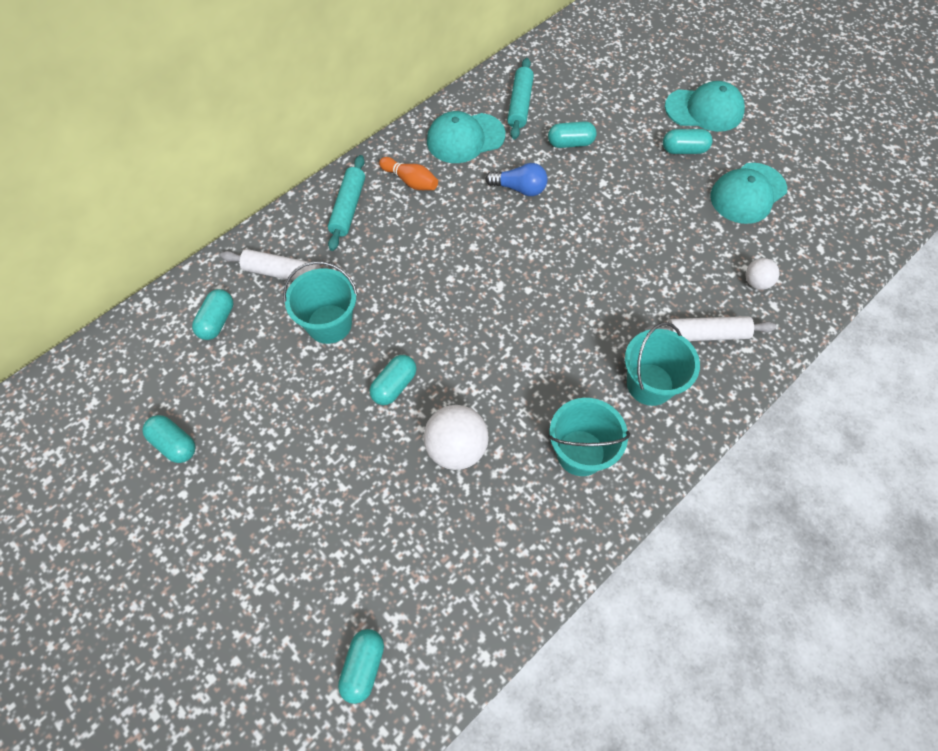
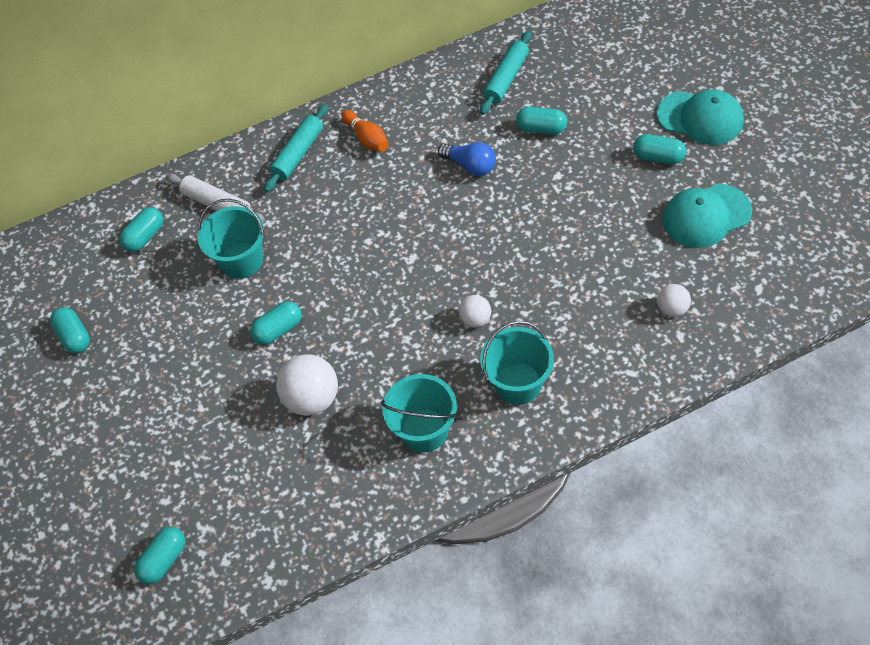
camera: 25 degrees right, 5 degrees down
turquoise cap [427,111,506,163] -> none
white rolling pin [644,316,777,341] -> none
none -> white ball [459,295,491,328]

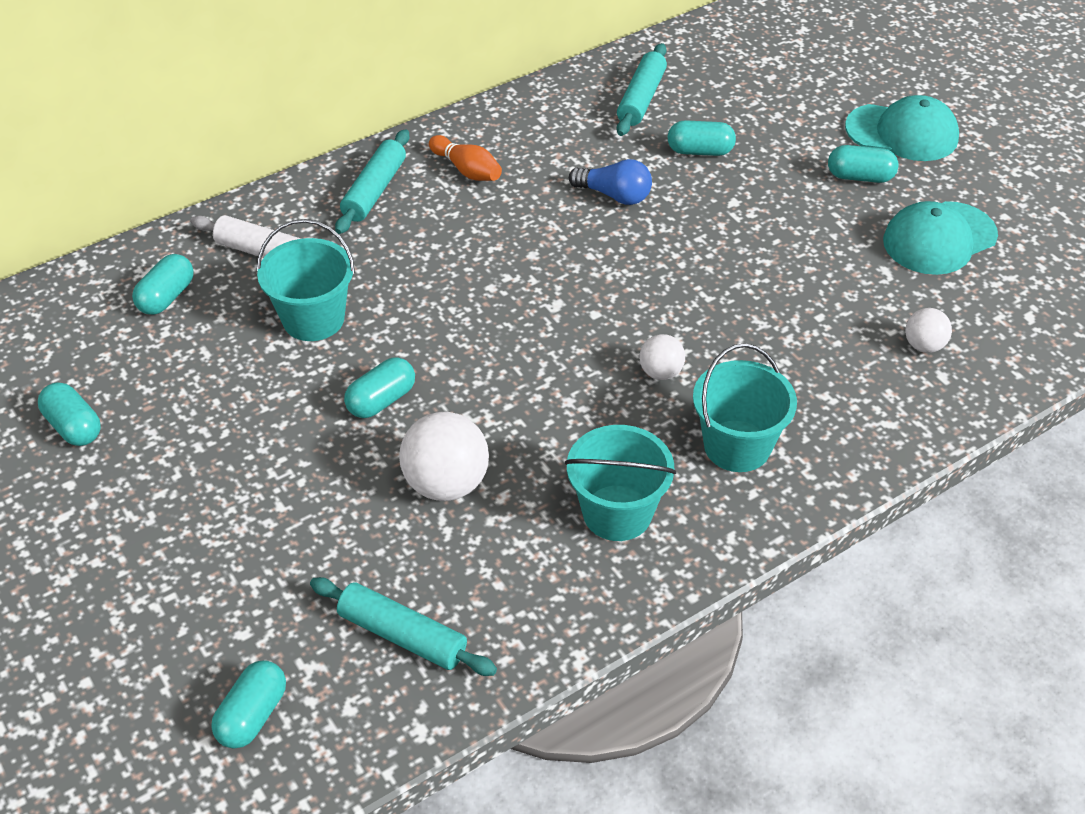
camera: 15 degrees left, 10 degrees down
none -> turquoise rolling pin [310,577,497,676]

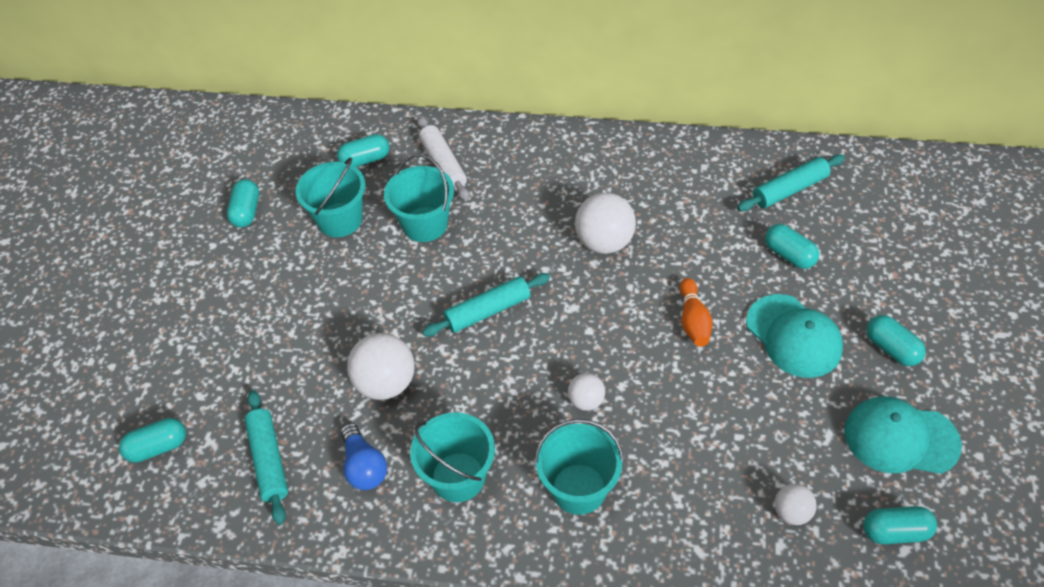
camera: 45 degrees right, 5 degrees up
turquoise rolling pin [335,129,409,234] -> turquoise rolling pin moved to [422,273,550,337]
turquoise capsule [344,357,415,418] -> turquoise capsule moved to [863,506,937,544]
orange bowling pin [429,135,502,181] -> orange bowling pin moved to [680,278,712,347]
blue light bulb [569,159,652,205] -> blue light bulb moved to [340,423,387,490]
turquoise cap [845,95,959,161] -> turquoise cap moved to [746,294,843,378]
none -> turquoise bucket [296,157,366,237]
none -> white ball [575,193,636,254]

